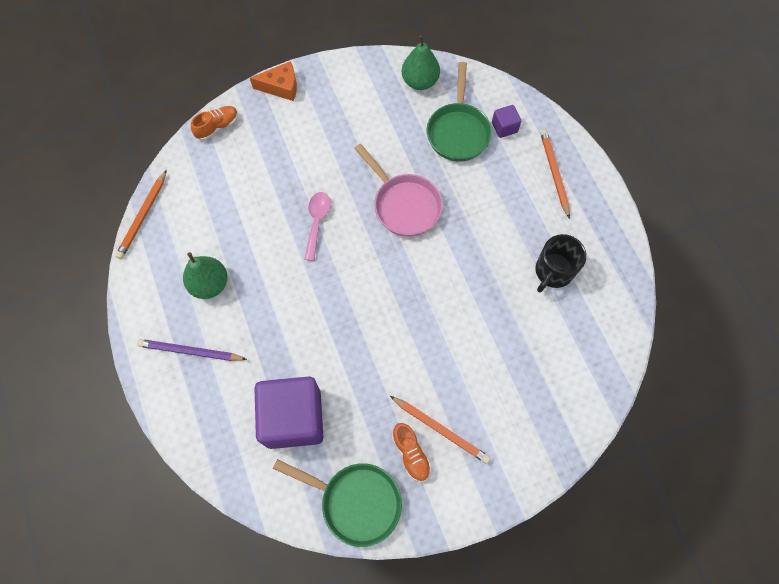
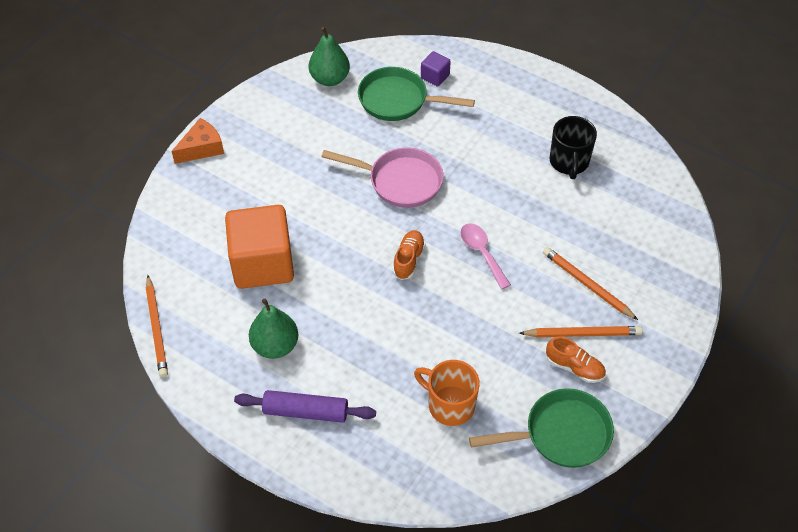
camera: 35 degrees left, 15 degrees down
purple pencil [137,339,247,361] -> purple rolling pin [234,390,376,423]
orange shoe [191,106,238,141] -> orange shoe moved to [393,230,426,280]
purple cube [254,377,323,449] -> orange mug [414,360,480,426]
pink spoon [304,192,331,261] -> pink spoon moved to [460,223,511,289]
green pan [427,62,492,162] -> green pan turned 135 degrees clockwise [358,67,475,121]
orange pencil [540,129,570,219] -> orange pencil moved to [543,247,638,320]
none -> orange cube [225,205,294,289]

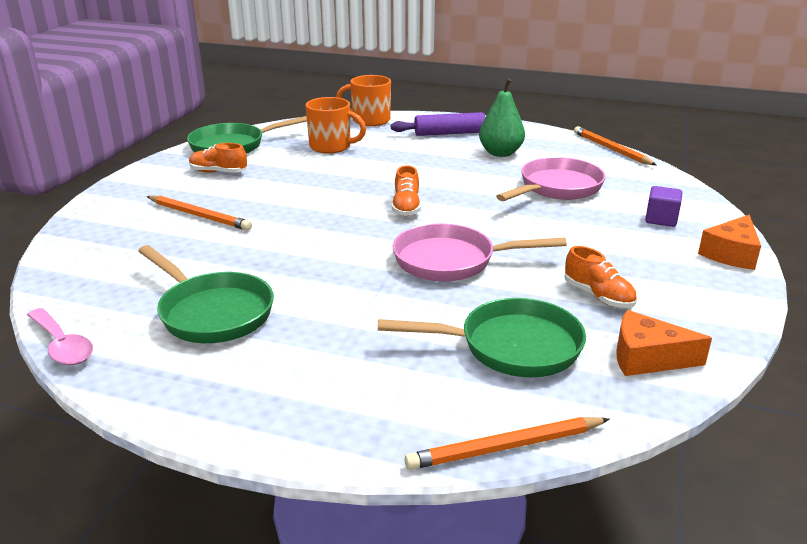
camera: 165 degrees right, 25 degrees down
orange cube [225,205,294,289] -> pink pan [496,157,606,201]
green pear [309,27,350,86] -> orange cheese [616,310,712,376]
purple cube [421,51,451,87] -> purple cube moved to [645,186,682,227]
pink spoon [460,223,511,289] -> pink spoon moved to [27,308,93,365]
orange pencil [519,326,643,337] -> orange pencil moved to [404,417,609,470]
black mug [550,116,597,179] -> green pan [138,245,274,343]
none -> orange mug [336,75,391,126]
none -> orange shoe [564,246,637,308]

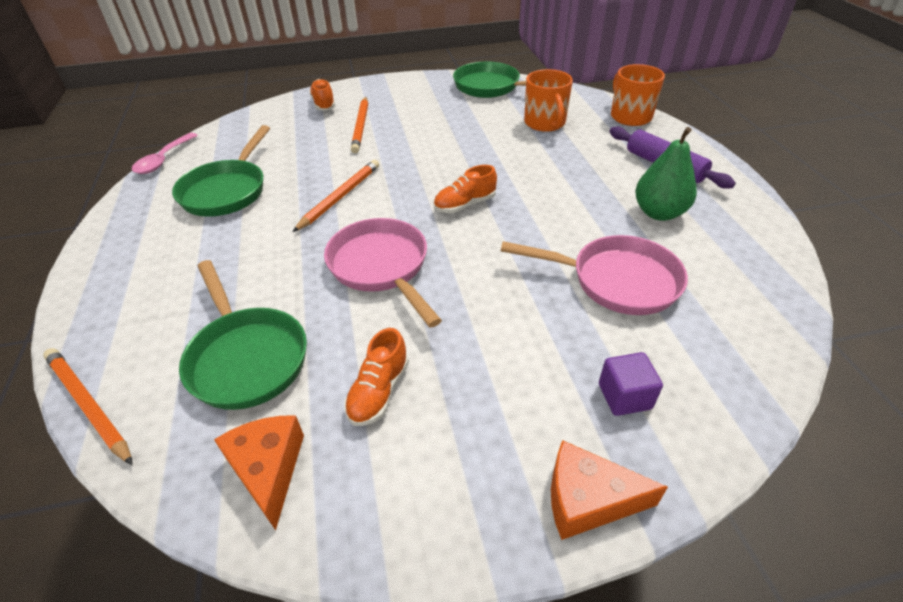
camera: 60 degrees right, 15 degrees up
orange shoe [189,143,247,173] -> orange shoe moved to [309,79,335,111]
orange pencil [574,126,656,165] -> orange pencil moved to [293,160,379,232]

